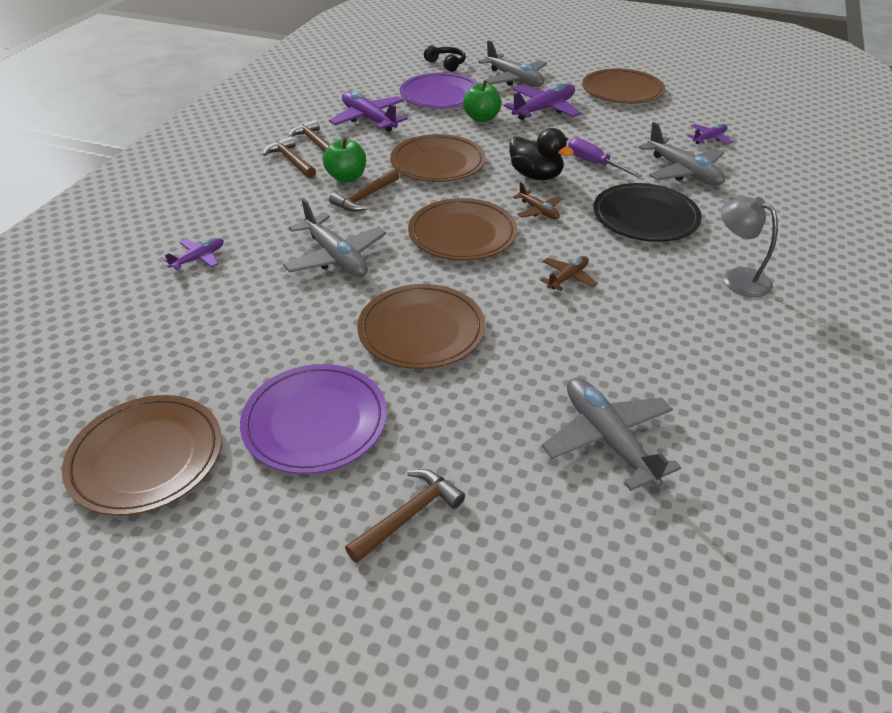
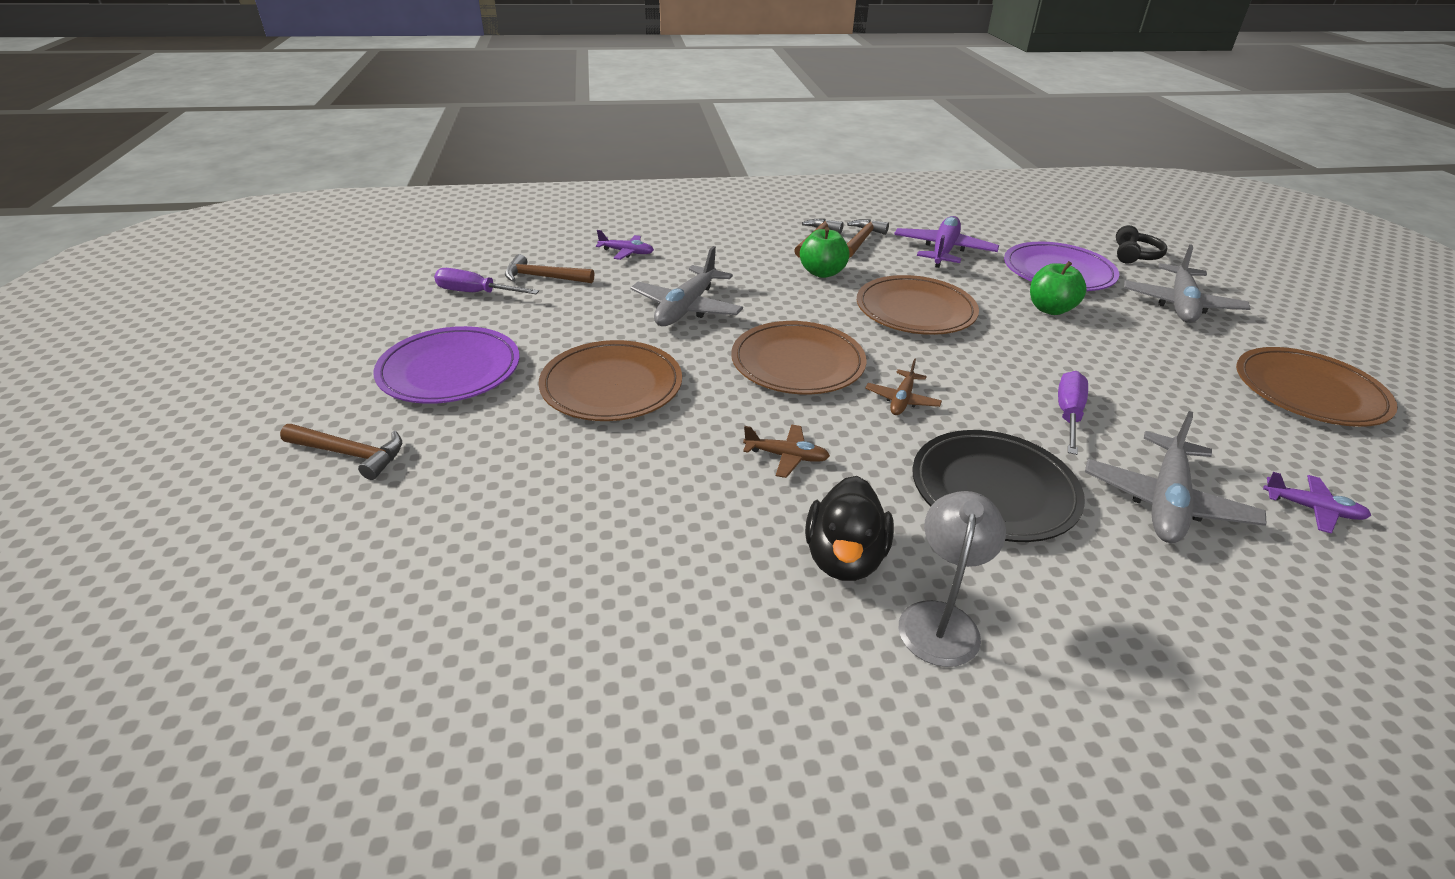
camera: 60 degrees right, 5 degrees down
brown plate [62,395,222,516] -> none
brown hammer [329,169,399,212] -> brown hammer moved to [505,254,594,283]
purple plane [504,83,581,120] -> none
black duck [509,128,574,180] -> black duck moved to [805,476,894,581]
grey plane [542,378,681,491] -> none
none -> purple screwdriver [434,268,539,294]

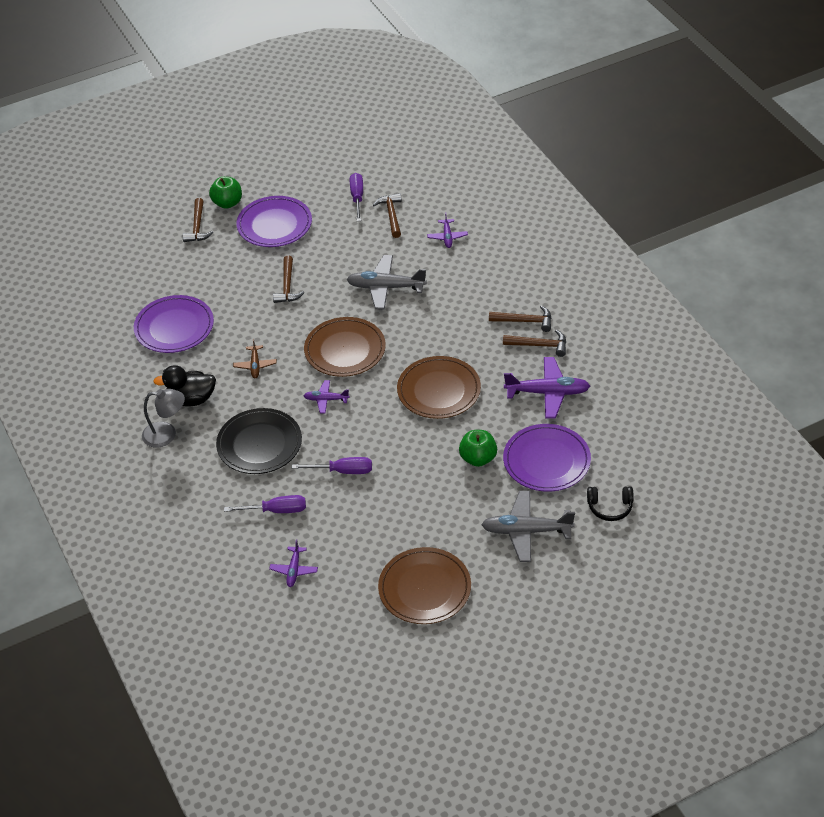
camera: 75 degrees right, 10 degrees up
brown plate [539,340,682,421] -> brown hammer [273,256,304,303]
green apple [800,227,850,278] -> green apple moved to [209,177,242,209]
brown plane [865,358,942,415] -> purple plane [303,380,350,414]
grey plane [1085,411,1267,543] -> purple screwdriver [224,495,306,513]
none -> purple plate [134,295,214,353]

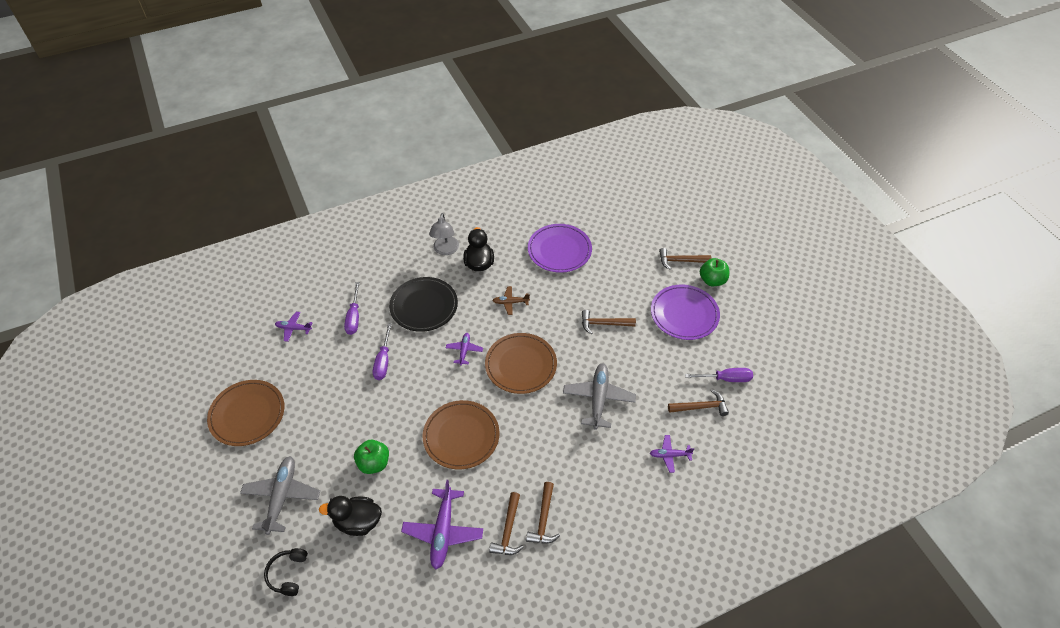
camera: 90 degrees right, 5 degrees up
purple plate [503,424,591,492] -> black duck [319,496,382,536]

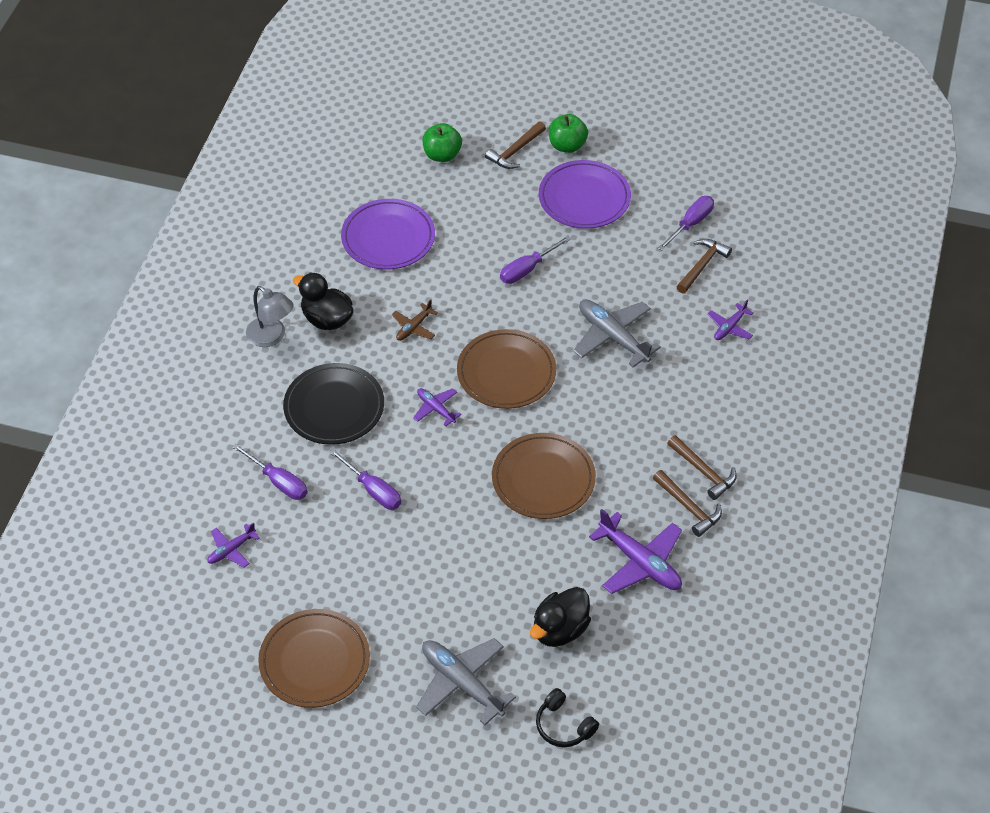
camera: 50 degrees left, 0 degrees up
green apple [354,440,389,474] -> green apple moved to [422,123,462,162]
brown hammer [582,310,636,334] -> purple screwdriver [500,236,572,284]

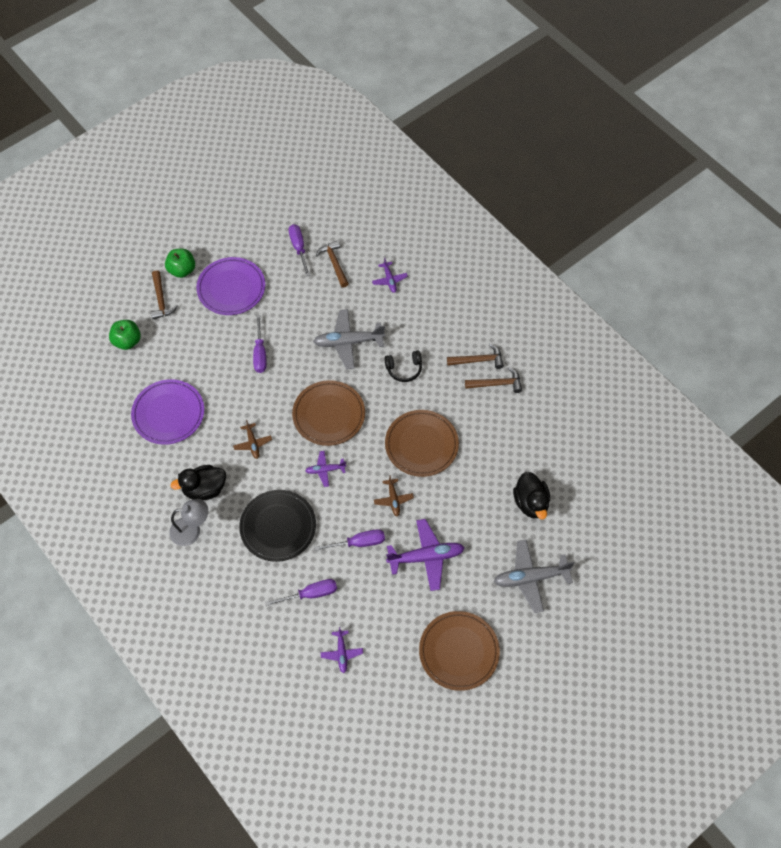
camera: 55 degrees left, 10 degrees up
black headphones [536,688,599,747] -> black headphones moved to [384,351,422,382]
purple plane [589,509,682,594] -> purple plane moved to [386,519,464,591]
none -> brown plane [374,475,414,516]

